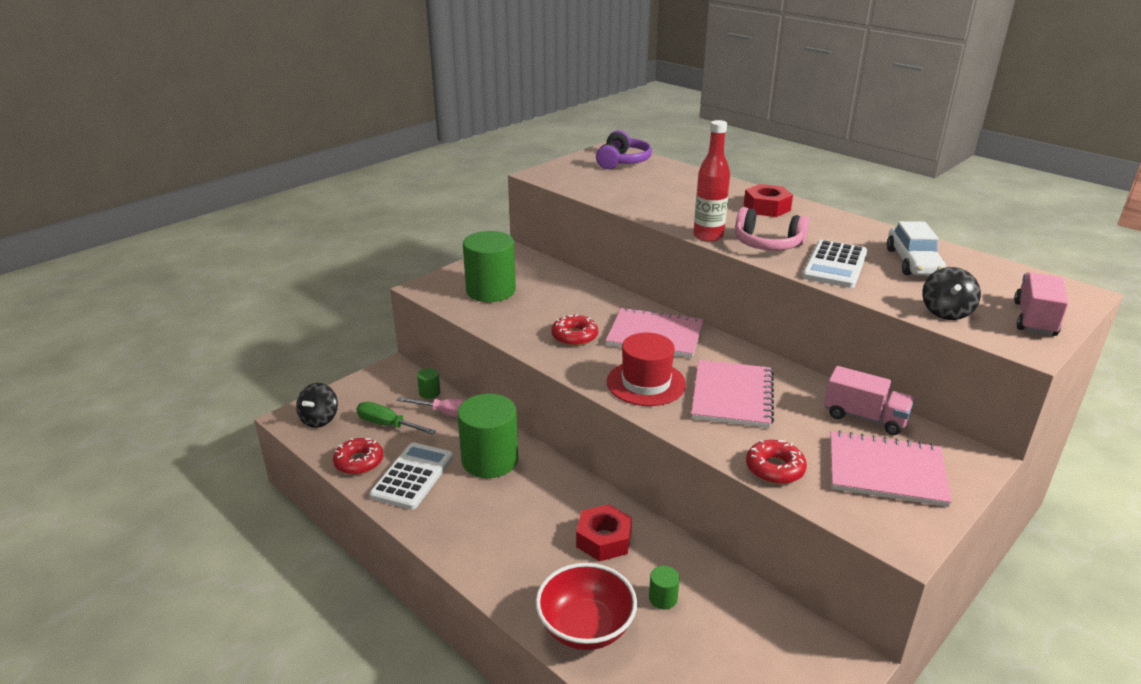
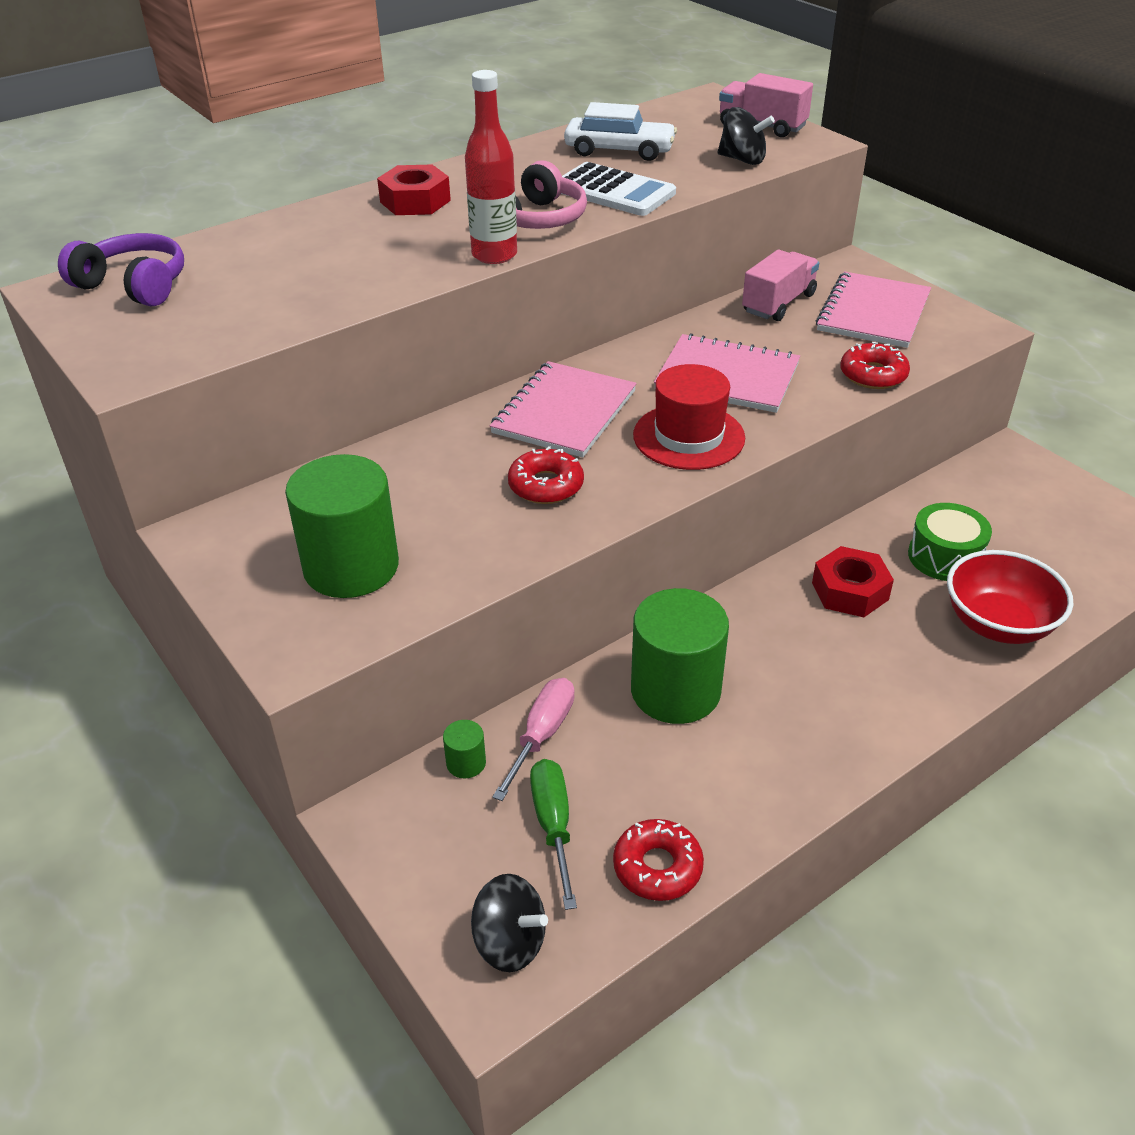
camera: 80 degrees left, 10 degrees up
green screwdriver [356,402,436,435] -> green screwdriver turned 135 degrees clockwise [530,759,577,910]
white calculator [370,442,453,510] -> none
green cylinder [649,566,680,610] -> green drum [908,503,992,581]

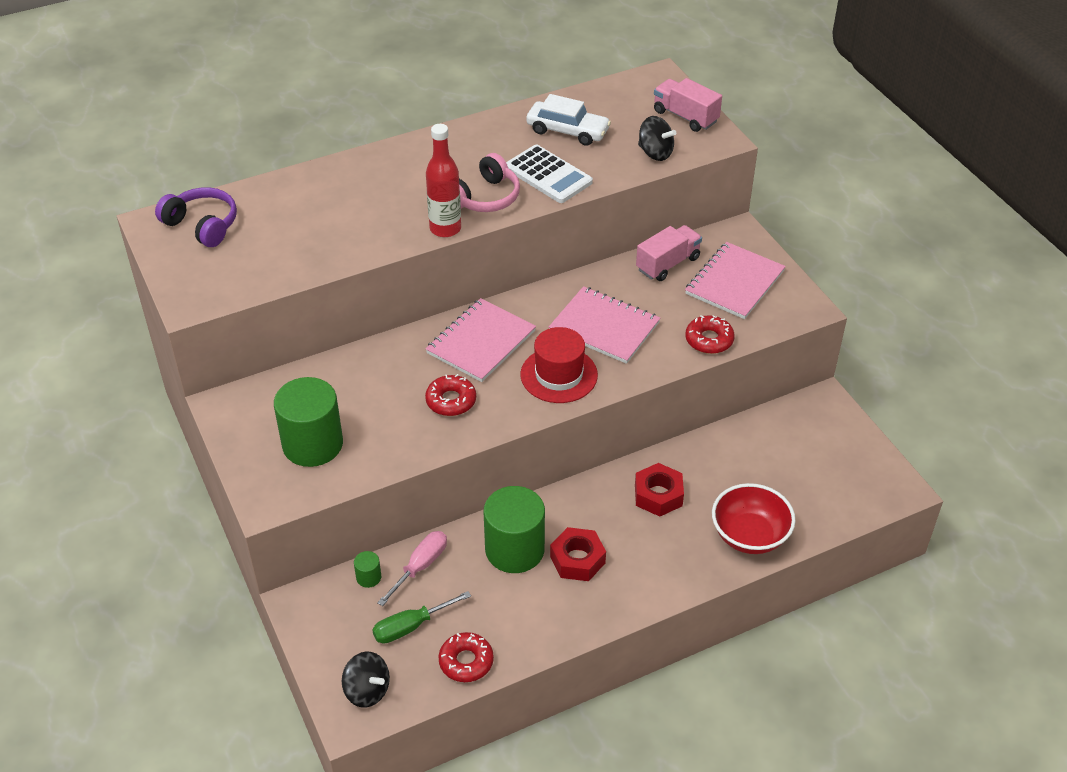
camera: 10 degrees right, 5 degrees up
red nut [377,165,451,215] -> red nut moved to [550,527,606,581]
green screwdriver [530,759,577,910] -> green screwdriver turned 120 degrees counterclockwise [372,591,471,644]
green drum [908,503,992,581] -> none

